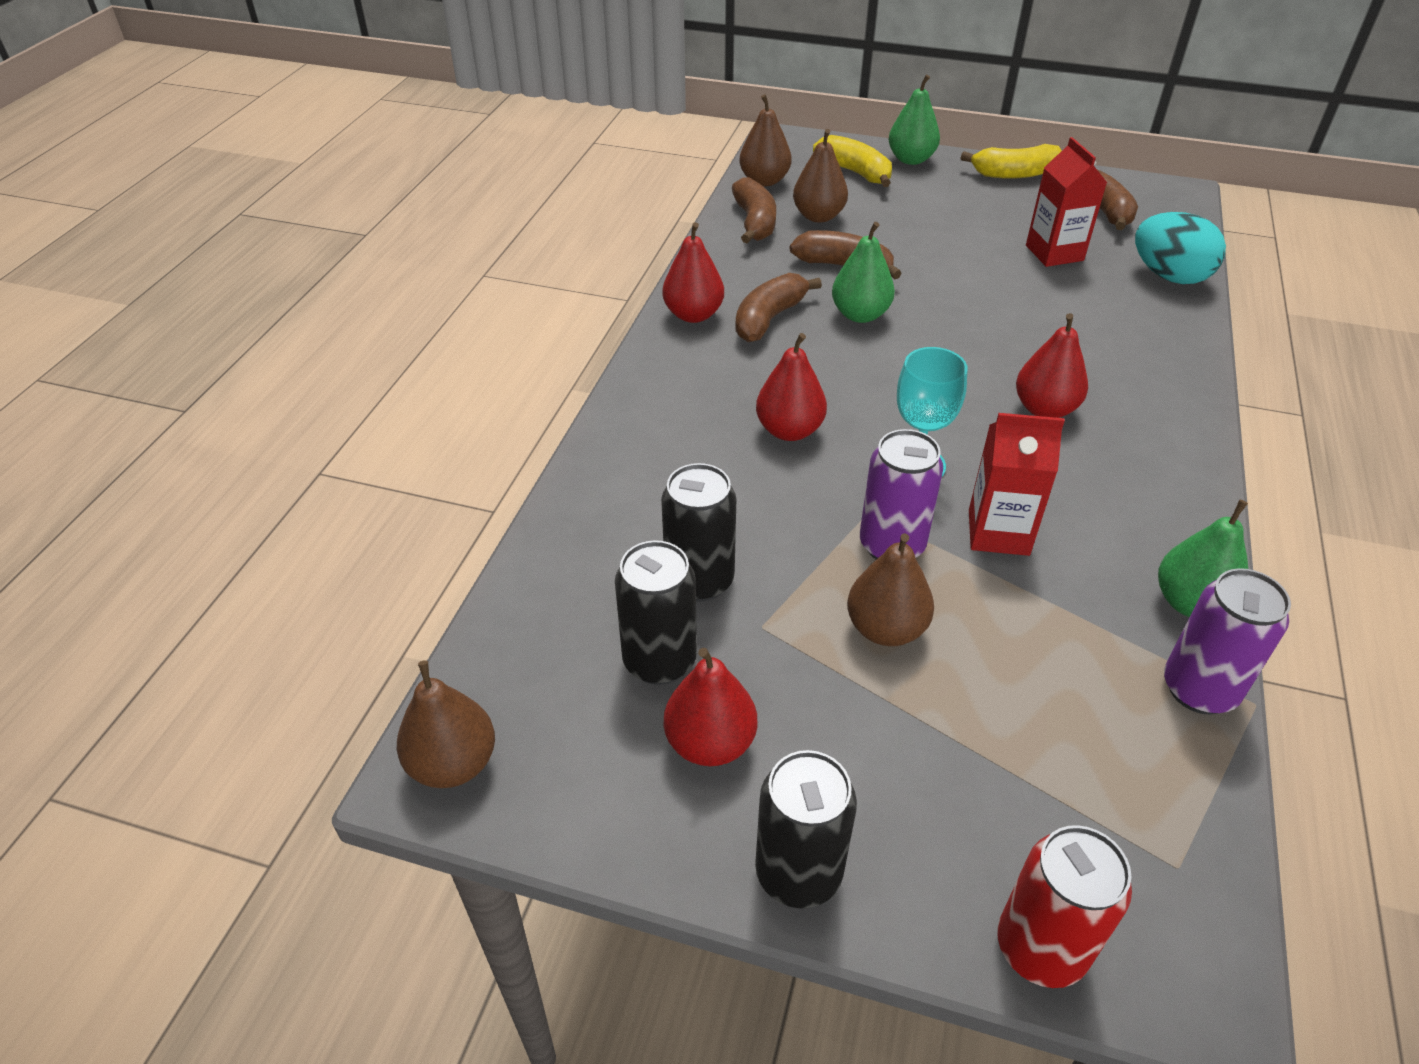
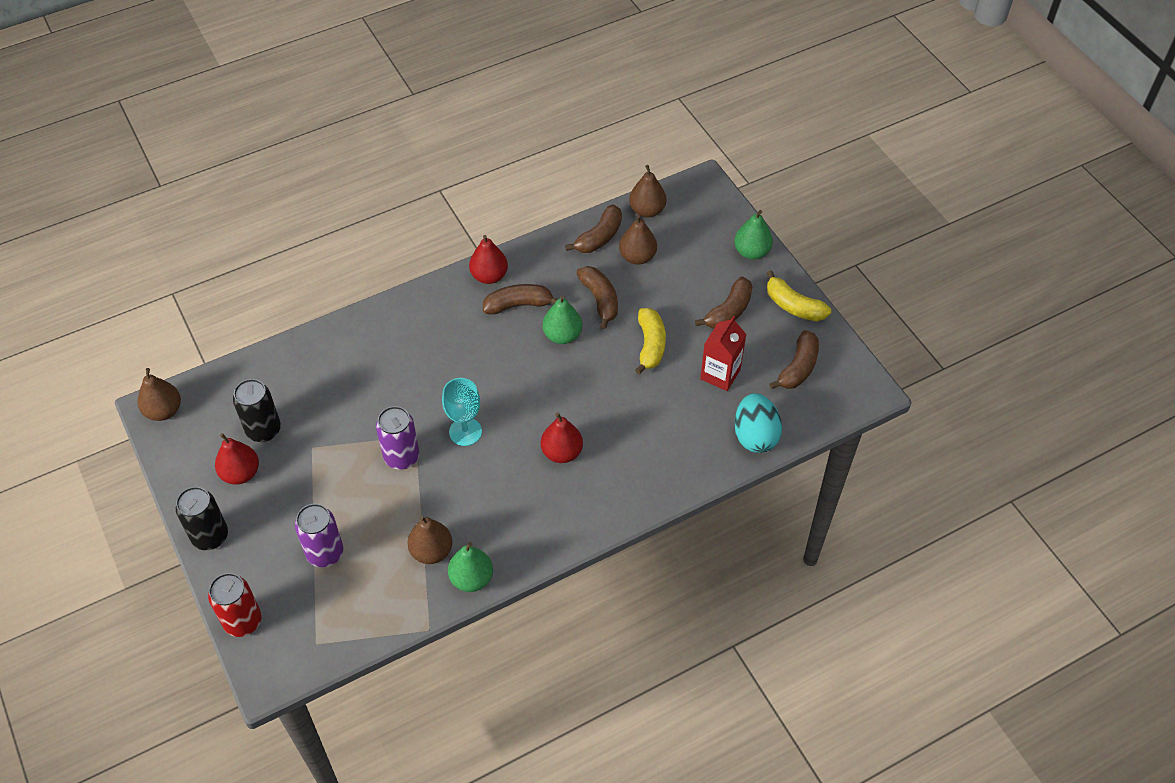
camera: 45 degrees right, 10 degrees up
black can [661,463,736,602] -> none
red pear [756,333,827,441] -> none
yellow banana [813,135,892,187] -> yellow banana moved to [635,308,666,374]
brown pear [847,533,934,646] -> brown pear moved to [408,516,452,564]
red carton [969,413,1065,556] -> none
purple can [1164,568,1291,714] -> purple can moved to [295,504,343,567]
none -> brown banana [695,277,753,328]

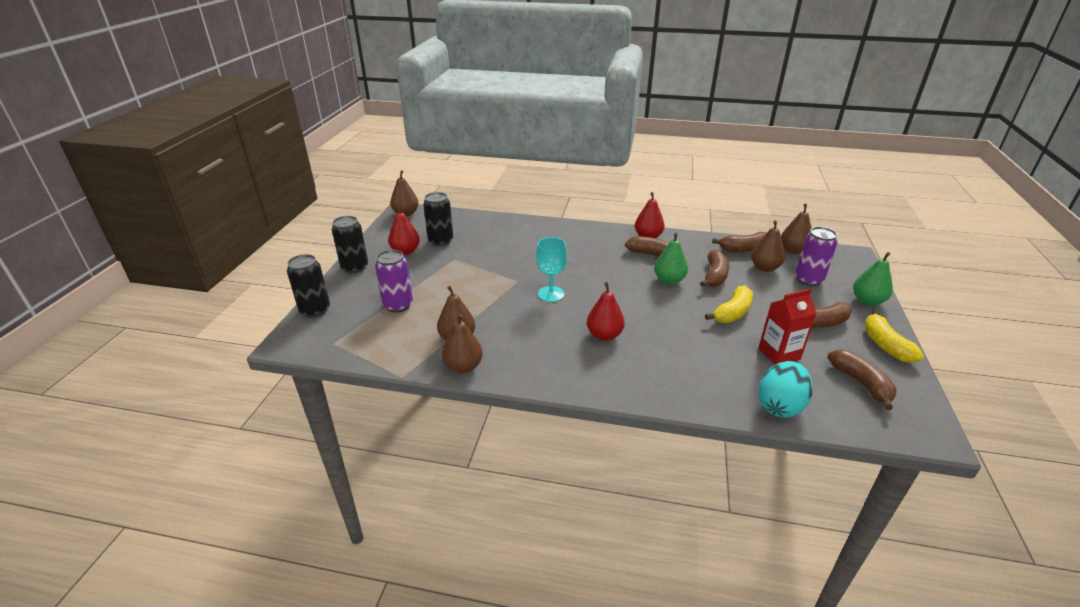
camera: 40 degrees right, 20 degrees down
red can [208,573,262,637] -> black can [287,254,330,318]
purple can [376,406,419,470] -> purple can moved to [795,227,838,286]
green pear [448,542,493,592] -> brown pear [442,314,483,373]
brown banana [769,330,819,389] -> brown banana turned 90 degrees counterclockwise [827,350,896,410]

